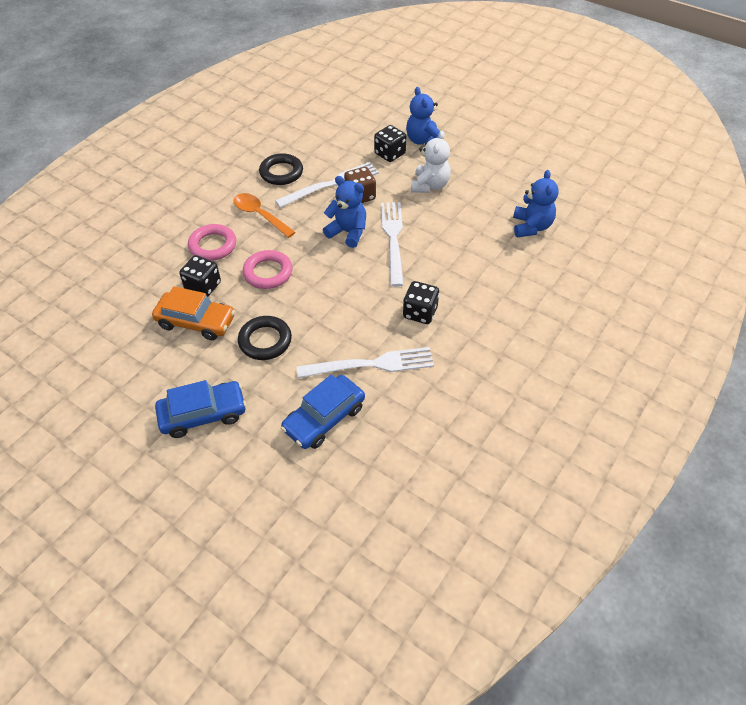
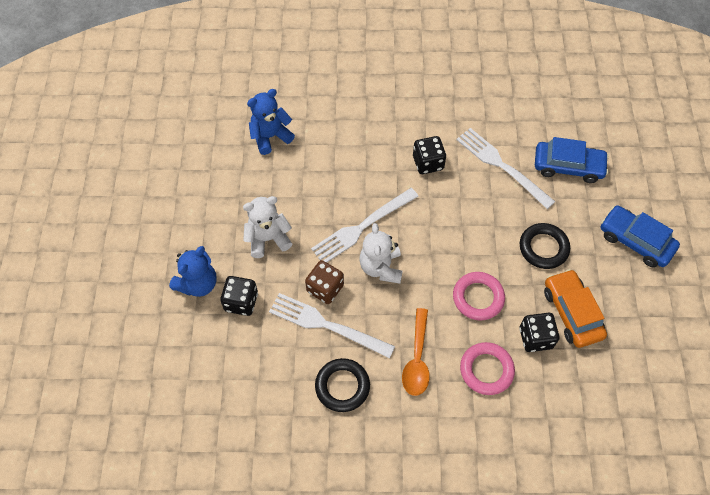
camera: 125 degrees left, 10 degrees up
blue teddy bear [323,176,366,248] -> white teddy bear [359,223,403,284]

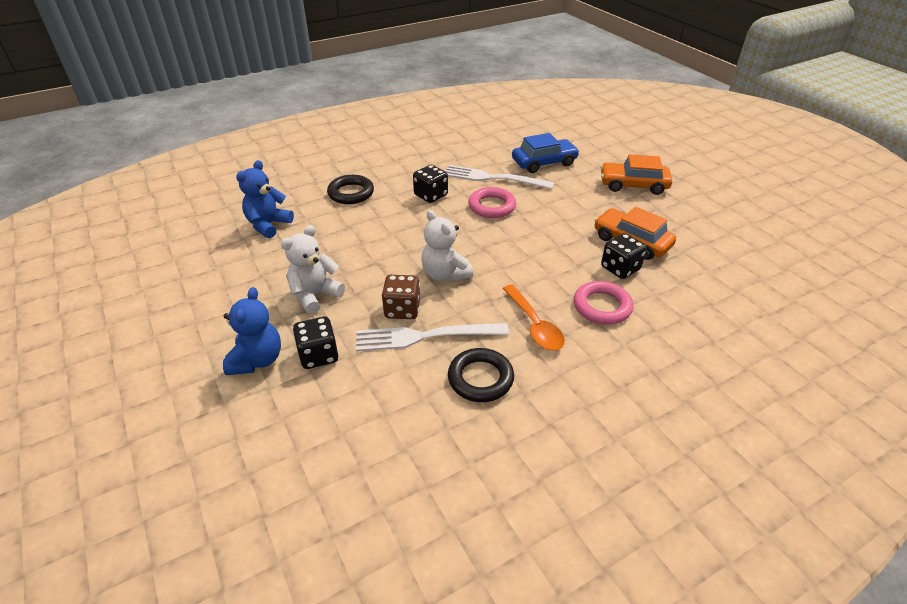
camera: 30 degrees left, 20 degrees down
white fork [311,188,419,262] -> none
pink ring [453,272,505,321] -> pink ring moved to [468,187,516,218]
black ring [520,223,570,269] -> black ring moved to [327,175,374,204]
blue car [601,205,680,267] -> orange car [601,154,672,195]

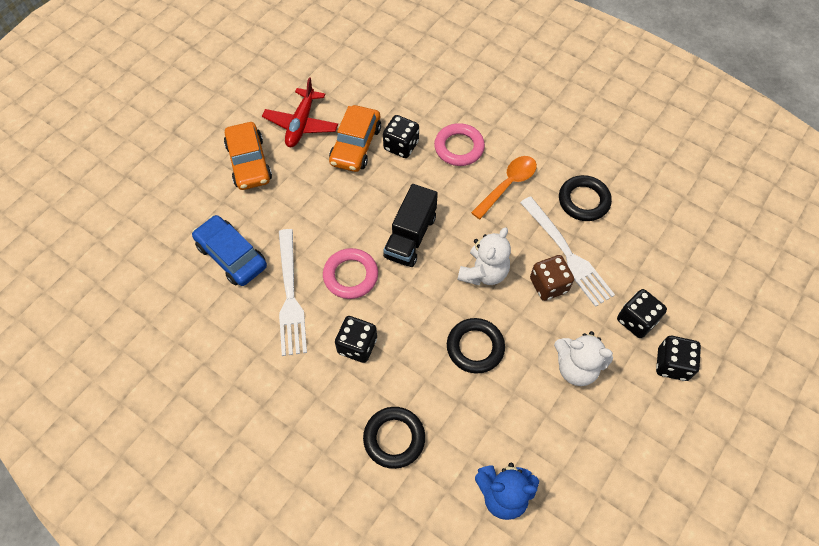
camera: 115 degrees left, 20 degrees up
blue teddy bear [223,287,281,375] -> black dice [656,336,701,381]
none -> red plane [262,77,338,147]
none -> black truck [383,184,438,267]
none -> black ring [447,318,505,374]

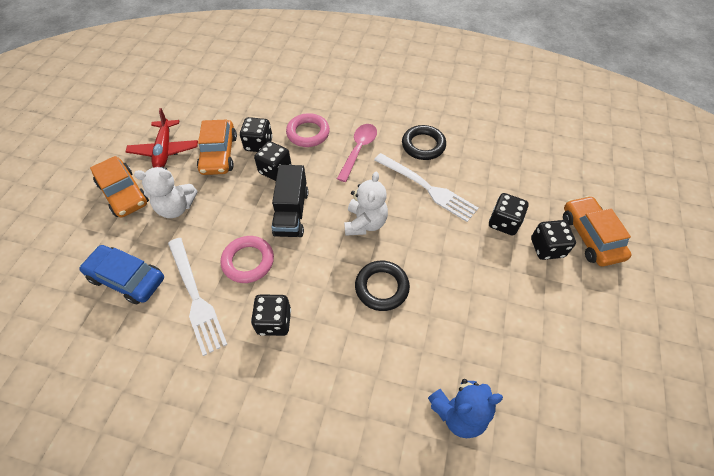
camera: 20 degrees left, 5 degrees down
black ring [363,407,425,469] -> none
orange spoon [471,156,537,219] -> pink spoon [337,124,377,182]
brown dice [530,255,574,301] -> none
white teddy bear [554,331,613,386] -> white teddy bear moved to [134,167,197,218]
none -> black dice [254,141,292,181]
none -> orange car [563,196,632,267]

